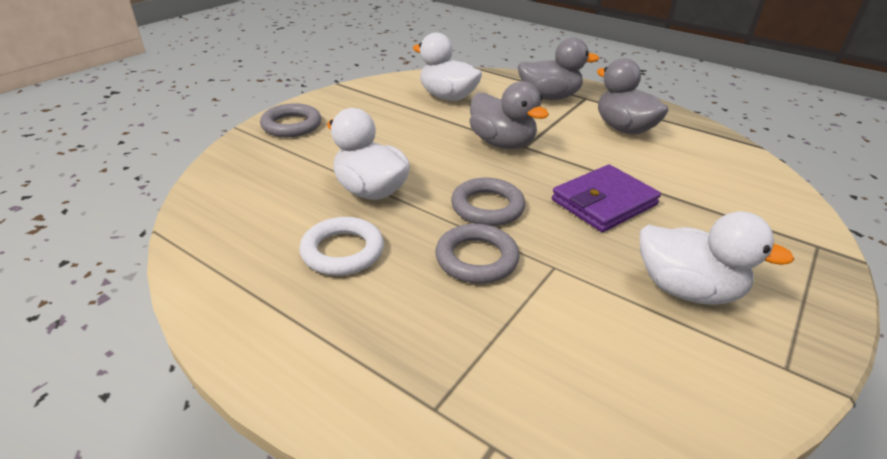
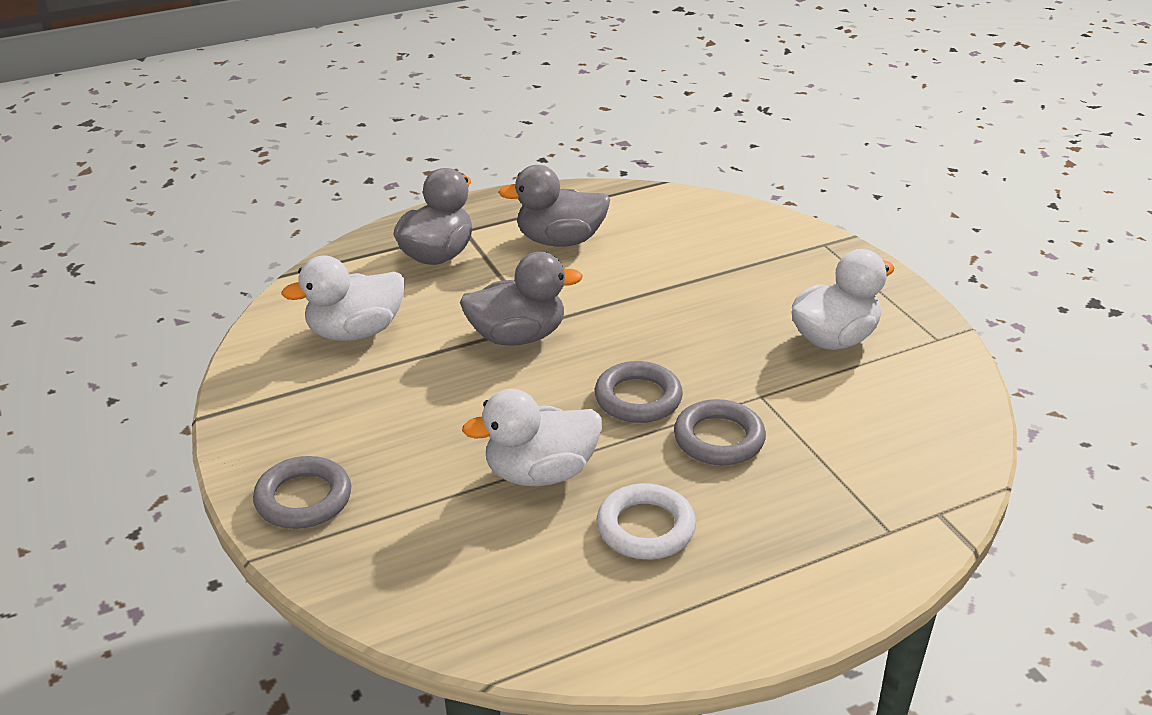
camera: 60 degrees left, 0 degrees up
purple wallet [552,165,661,232] -> none

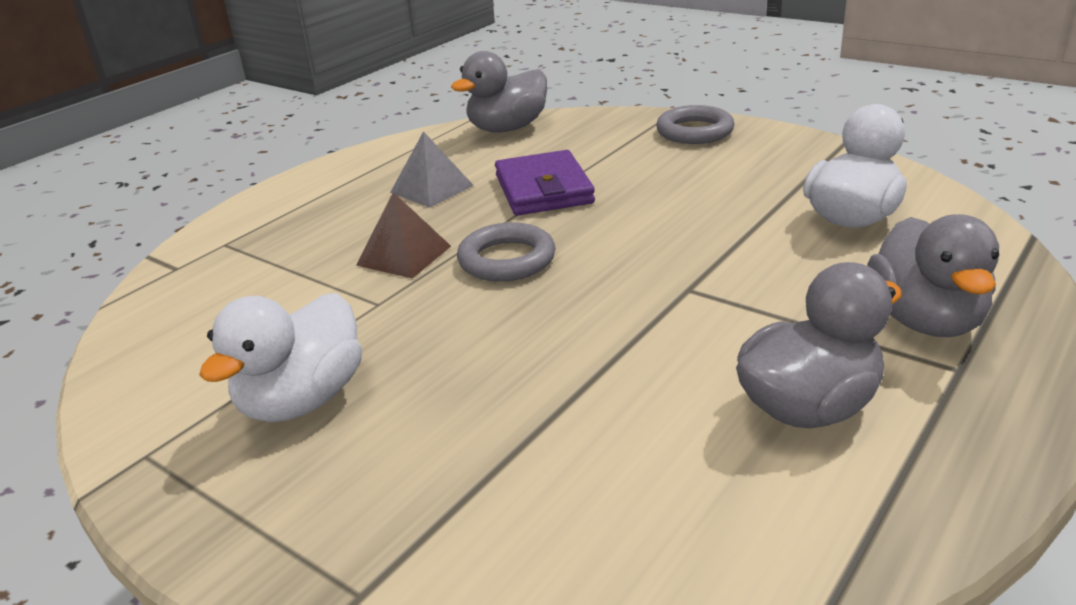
camera: 155 degrees right, 5 degrees down
grey duck [460,252,583,346] -> grey duck moved to [451,51,547,133]
white duck [462,389,602,486] -> purple wallet [495,150,595,216]
white ring [597,483,696,559] -> grey pyramid [390,131,474,208]
grey ring [674,399,766,465] -> brown pyramid [356,192,451,279]

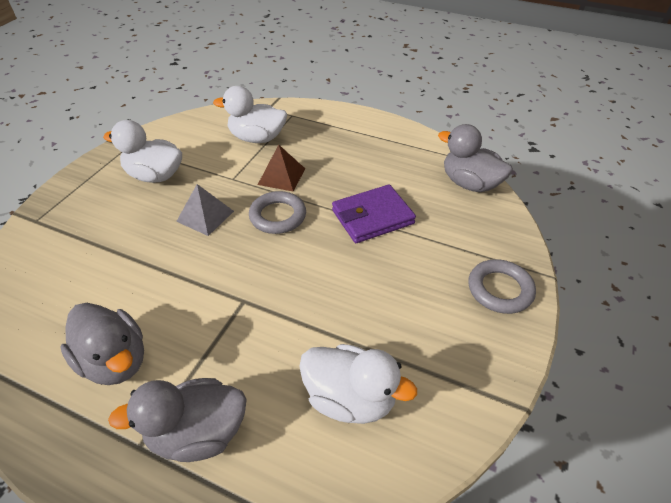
camera: 75 degrees right, 15 degrees up
grey pyramid [390,131,474,208] -> grey pyramid moved to [176,184,234,236]
none -> white duck [213,86,287,143]

